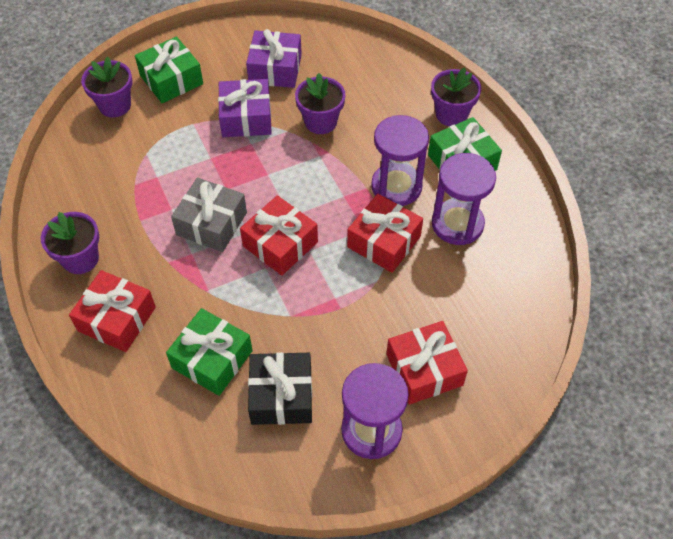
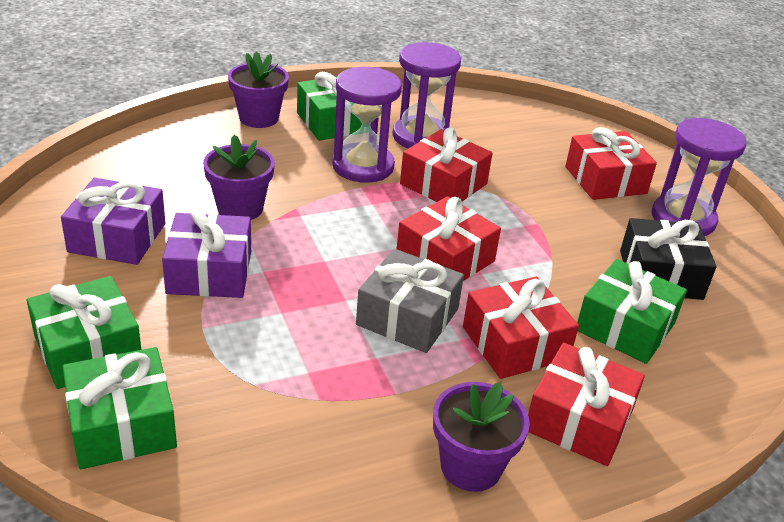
camera: 90 degrees left, 20 degrees down
purple flower pot [81,56,132,117] -> green gift [62,347,177,469]
none -> red gift [463,277,579,379]

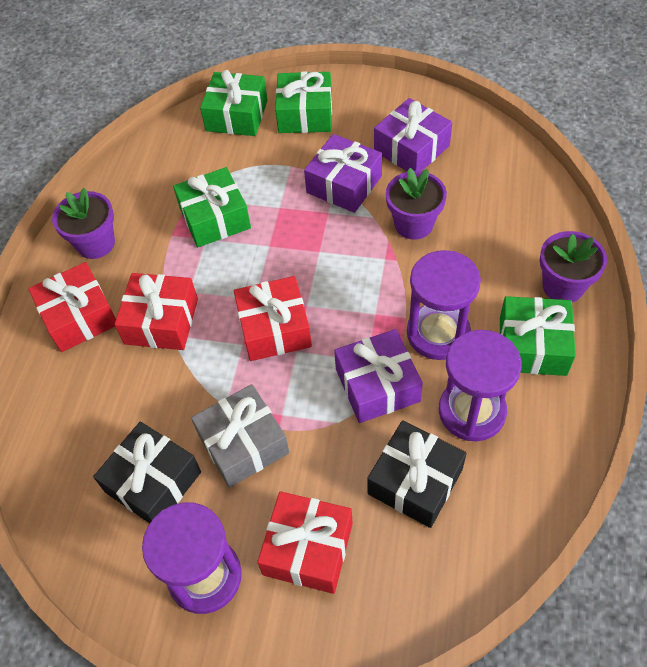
camera: 130 degrees right, 20 degrees up
grey gift [356,249,464,353] -> grey gift moved to [191,384,289,488]
red gift [400,127,493,202] -> purple gift [334,329,423,423]
green gift [577,259,687,364] -> green gift moved to [173,167,251,247]
none -> black gift [367,420,467,528]

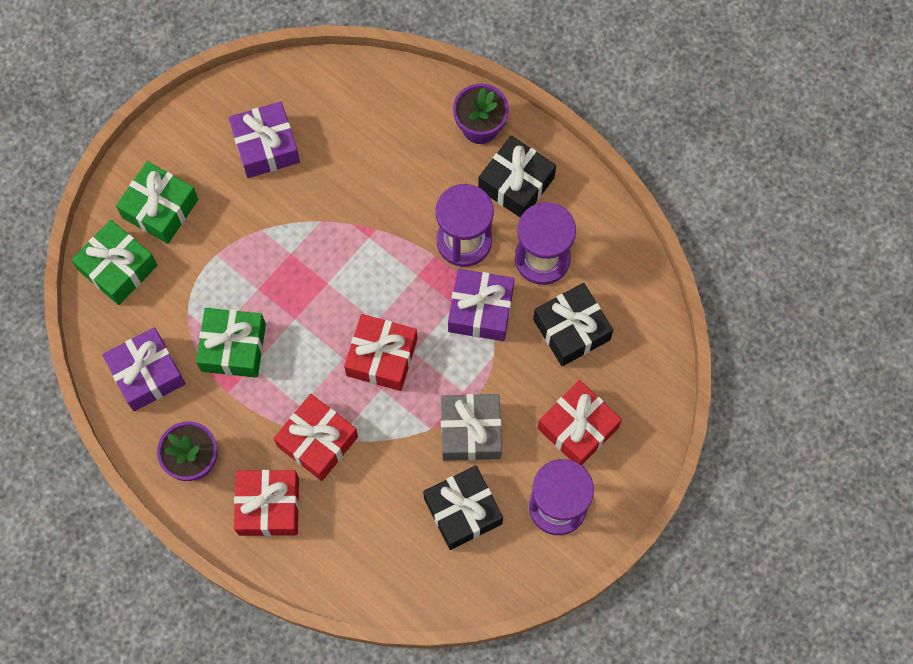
camera: 65 degrees left, 15 degrees up
purple gift [304,134,382,213] -> purple gift moved to [102,327,185,411]
purple flower pot [386,168,447,240] -> none
green gift [500,296,576,376] -> black gift [478,135,556,218]

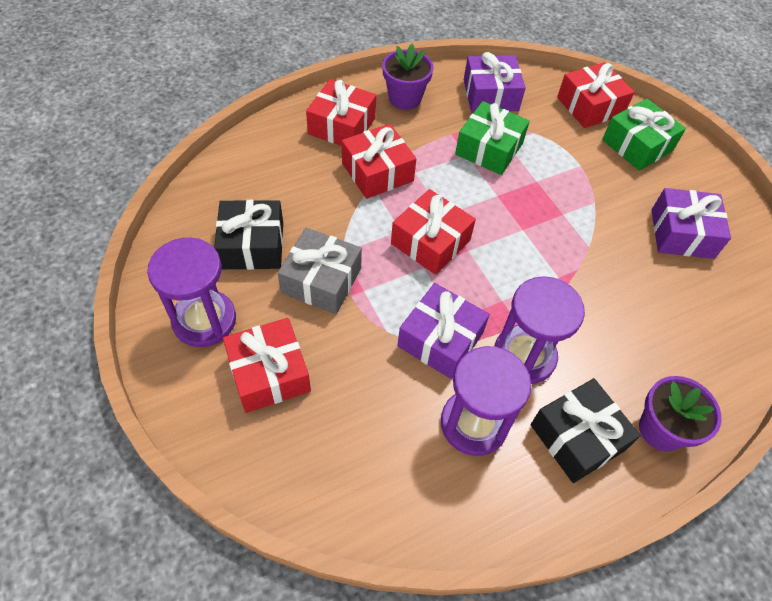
camera: 110 degrees right, 15 degrees down
green gift [71,220,158,305] -> red gift [557,62,635,128]
black gift [533,283,613,366] -> none

